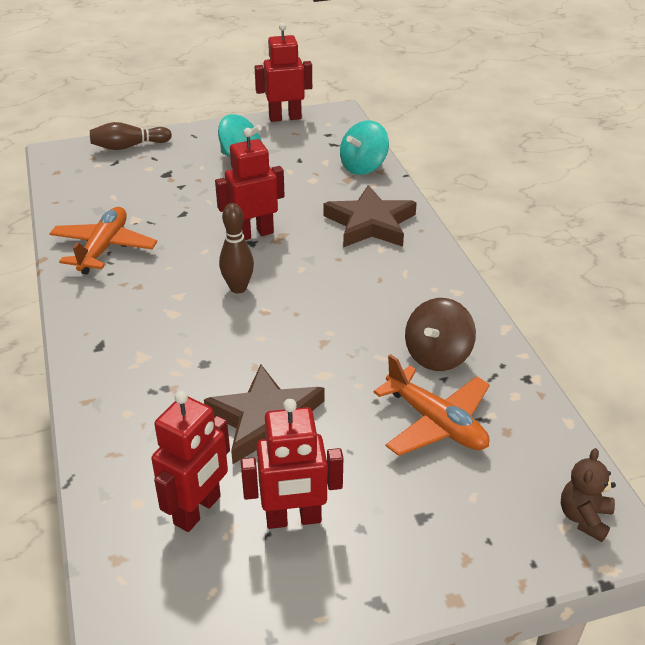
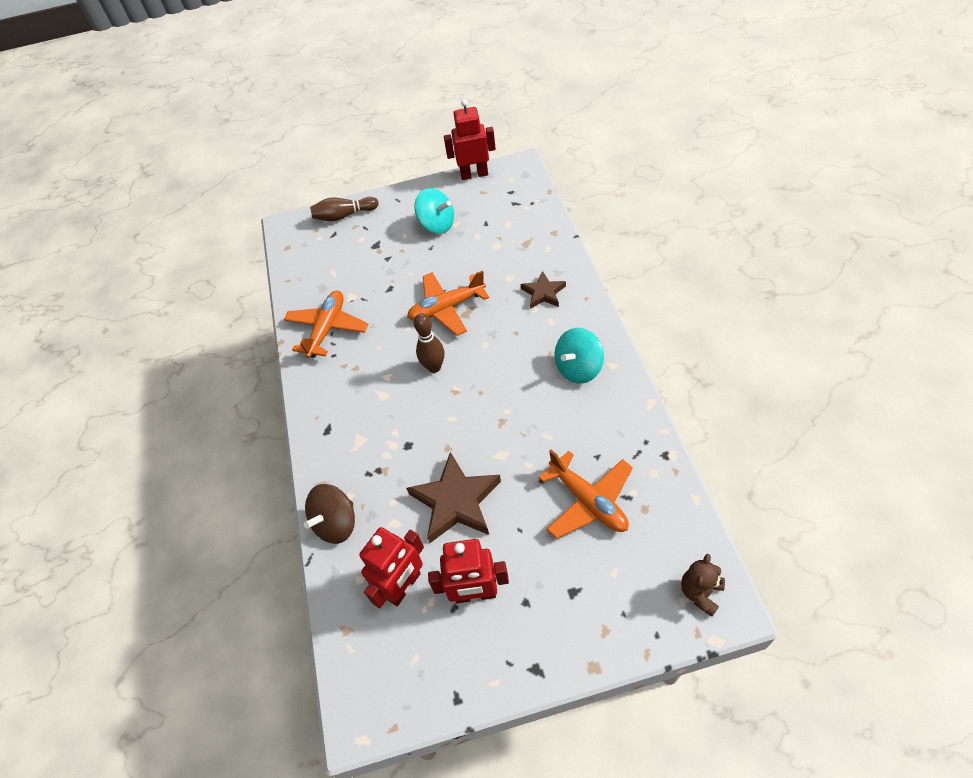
camera: 10 degrees right, 15 degrees up
red robot [215,128,285,240] -> orange plane [407,270,489,336]
brown star [323,185,417,247] -> brown star [521,271,566,309], size x0.58
turquoise spinning top [340,120,389,175] -> turquoise spinning top moved to [555,328,604,384]
brown spinning top [405,298,476,371] -> brown spinning top moved to [304,484,355,544]

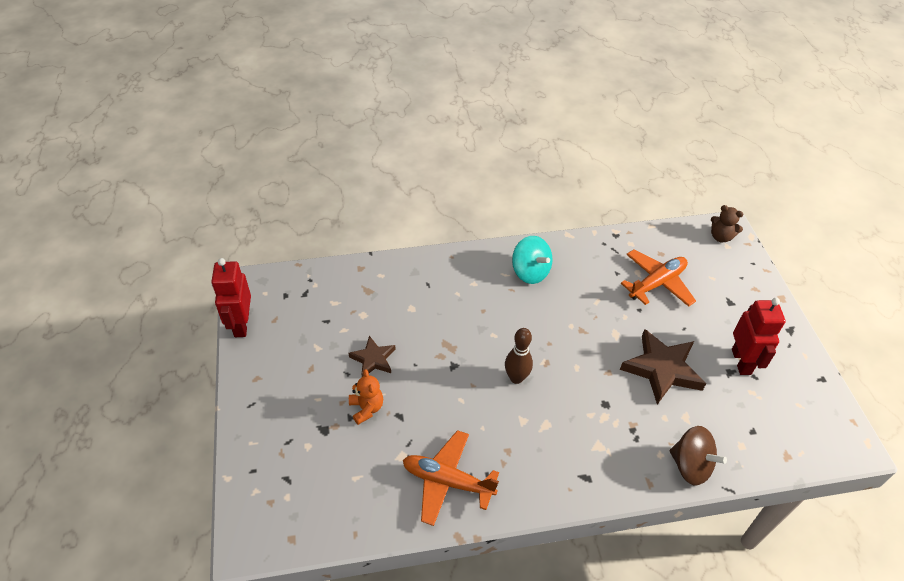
camera: 95 degrees left, 5 degrees down
brown bowling pin [310,197,379,221] -> none
red robot [359,527,424,608] -> none
orange plane [407,270,489,336] -> none
turquoise spinning top [414,188,454,234] -> none
brown star [521,271,566,309] -> brown star moved to [349,336,395,377]
none -> orange teddy bear [349,369,383,425]

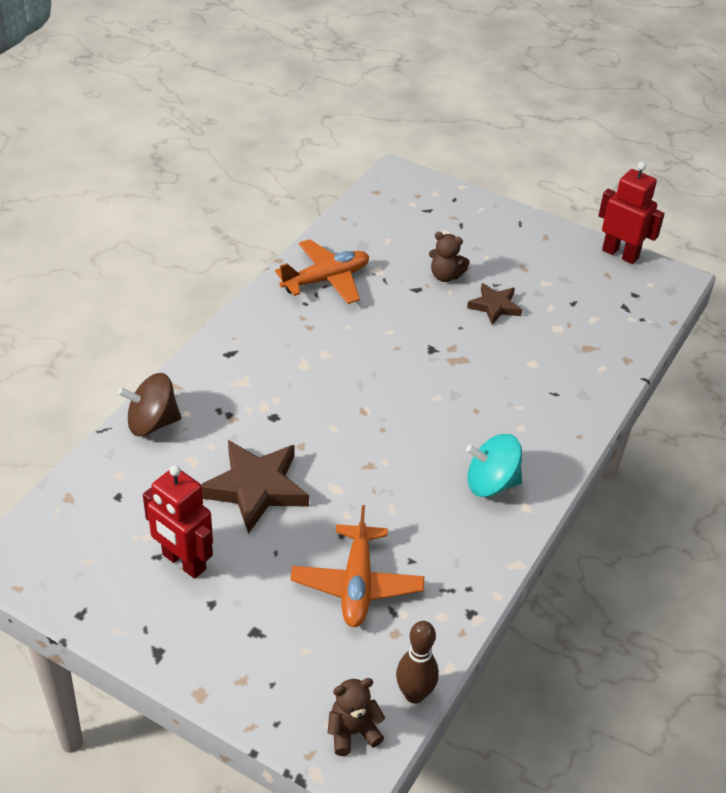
camera: 130 degrees right, 5 degrees down
orange teddy bear [349,369,383,425] -> brown teddy bear [429,232,469,282]
brown bowling pin [505,328,533,384] -> brown bowling pin moved to [396,621,439,704]

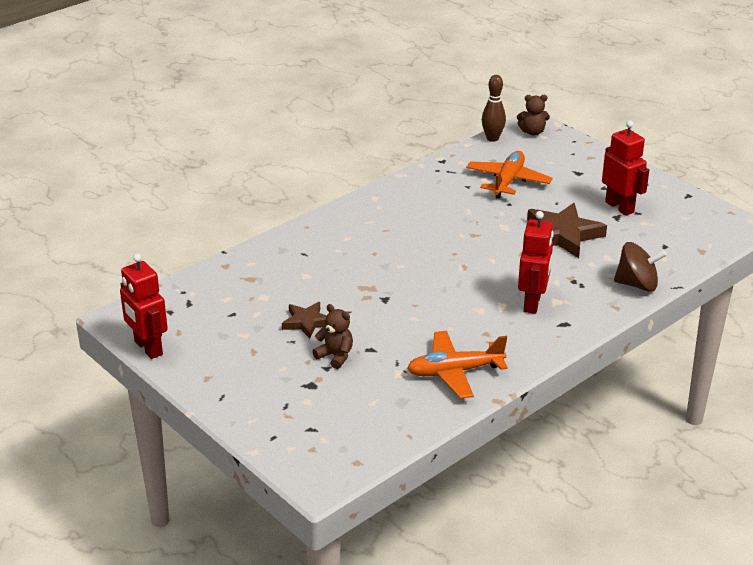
camera: 160 degrees left, 10 degrees down
turquoise spinning top [466,434,522,497] -> none
none -> red robot [518,211,554,314]

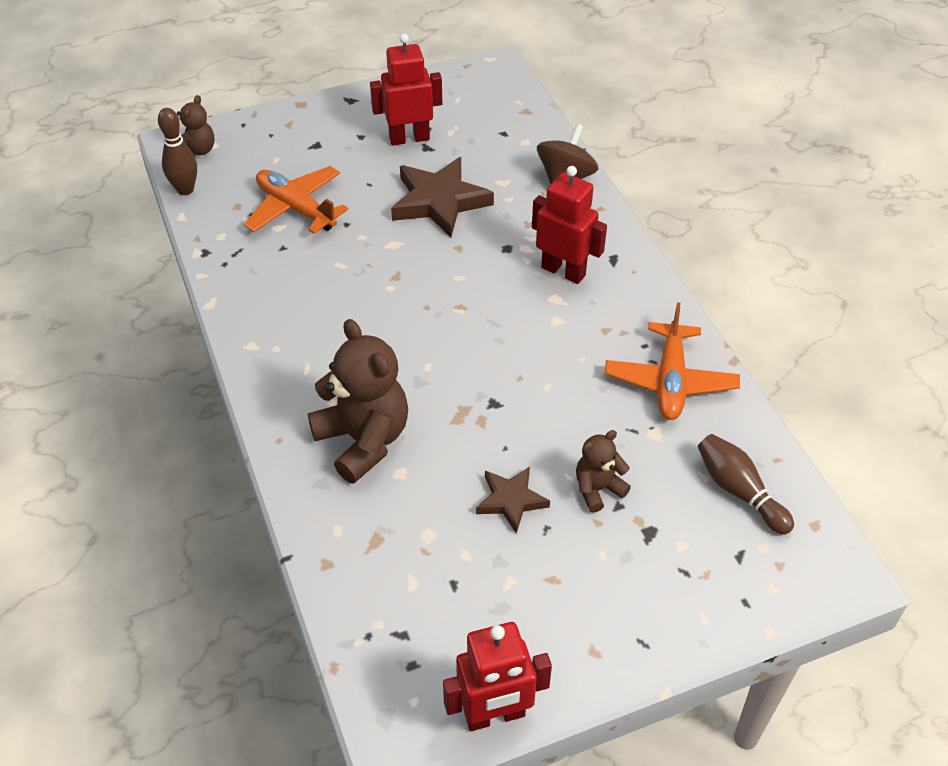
camera: 70 degrees left, 15 degrees up
none -> brown teddy bear [308,319,408,484]
none -> brown bowling pin [698,434,794,535]

